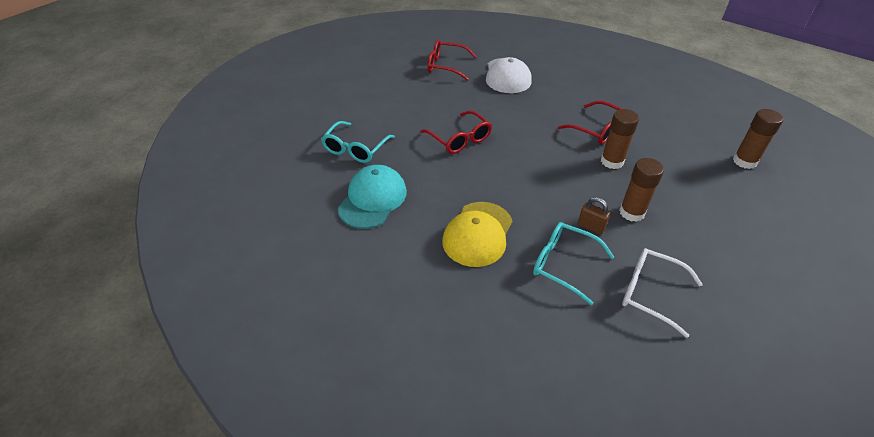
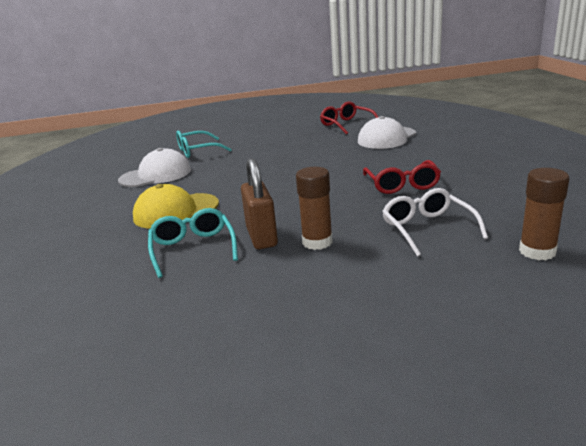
camera: 45 degrees right, 20 degrees down
turquoise cap [337,165,407,229] -> white cap [118,148,191,187]
red glasses [420,110,492,154] -> none
brown padlock [578,197,610,235] -> brown padlock [241,158,278,249], size x1.79
brown glue stick [601,109,639,169] -> none
white glasses [622,248,703,338] -> white glasses moved to [382,188,488,257]

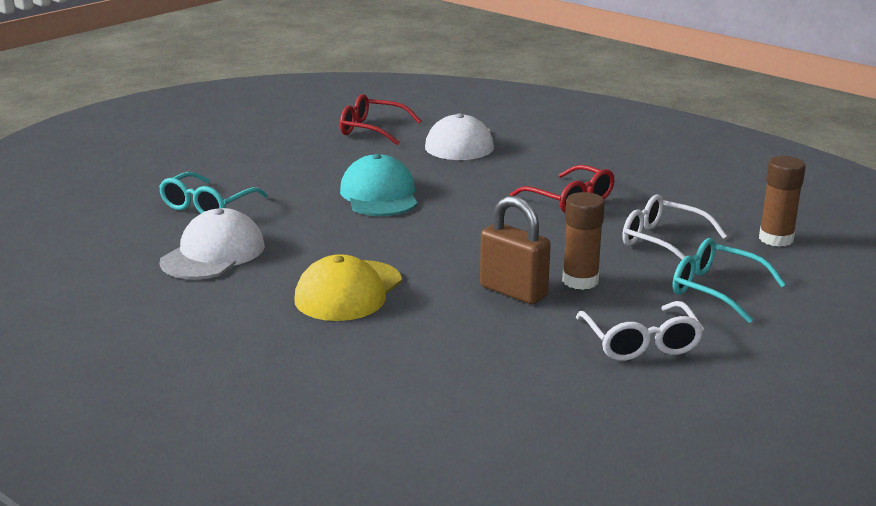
camera: 40 degrees left, 0 degrees up
turquoise glasses [148,208,238,278] -> turquoise glasses moved to [673,238,786,323]
none -> turquoise cap [340,154,417,216]
none -> white glasses [576,301,704,361]

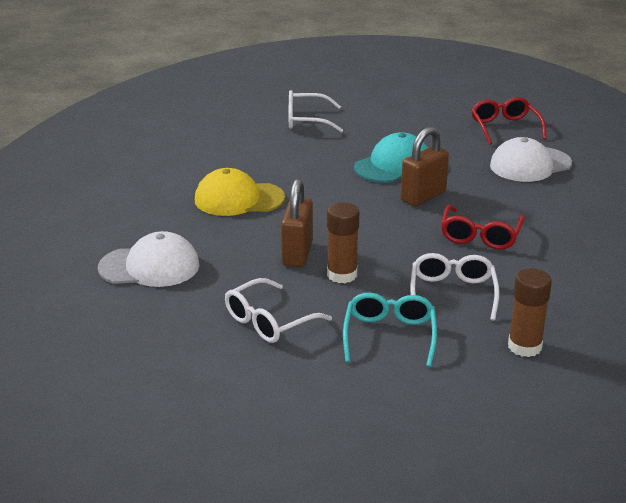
camera: 60 degrees right, 5 degrees up
turquoise glasses [159,172,268,213] -> white glasses [289,90,343,132]
white cap [160,208,265,279] -> white cap moved to [98,231,200,287]
none -> brown padlock [401,127,449,206]

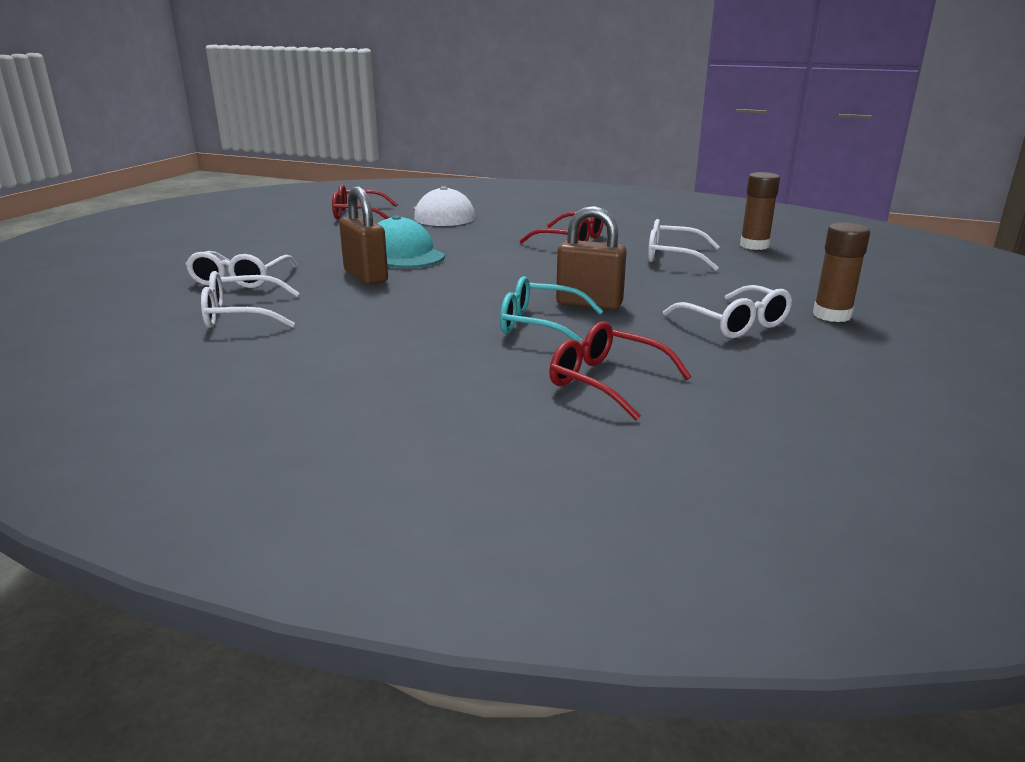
camera: 80 degrees left, 5 degrees down
white cap [98,231,200,287] -> red glasses [549,321,692,421]
yellow cap [195,168,285,216] -> none
brown glue stick [327,202,359,283] -> brown glue stick moved to [813,222,870,322]
turquoise glasses [343,293,437,367] -> turquoise glasses moved to [500,276,603,343]
brown padlock [401,127,449,206] -> brown padlock moved to [339,186,388,285]
none -> white glasses [201,271,299,328]

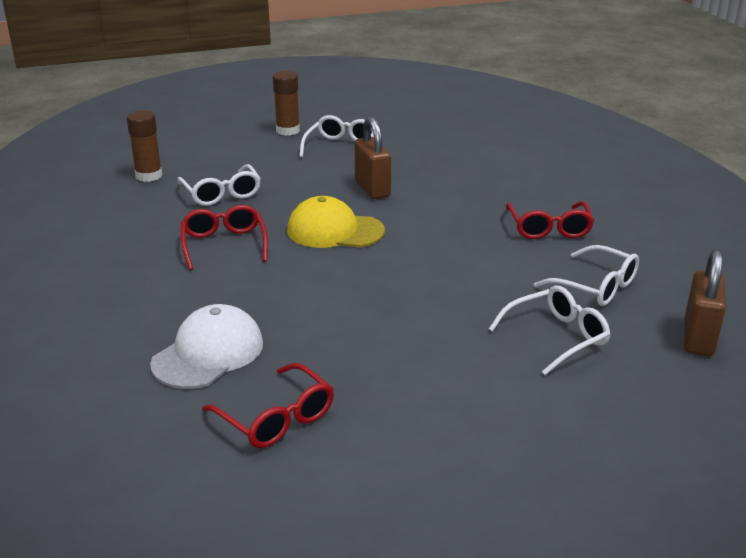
camera: 130 degrees left, 5 degrees up
brown padlock [339,186,388,285] -> brown padlock moved to [684,249,726,356]
turquoise cap [377,215,445,268] -> none
turquoise glasses [500,276,603,343] -> none
red glasses [549,321,692,421] -> red glasses moved to [506,201,595,239]
none -> yellow cap [287,196,385,248]

